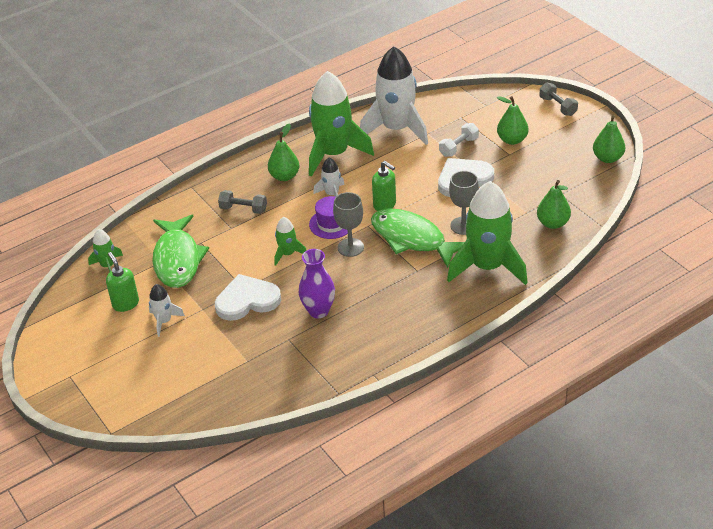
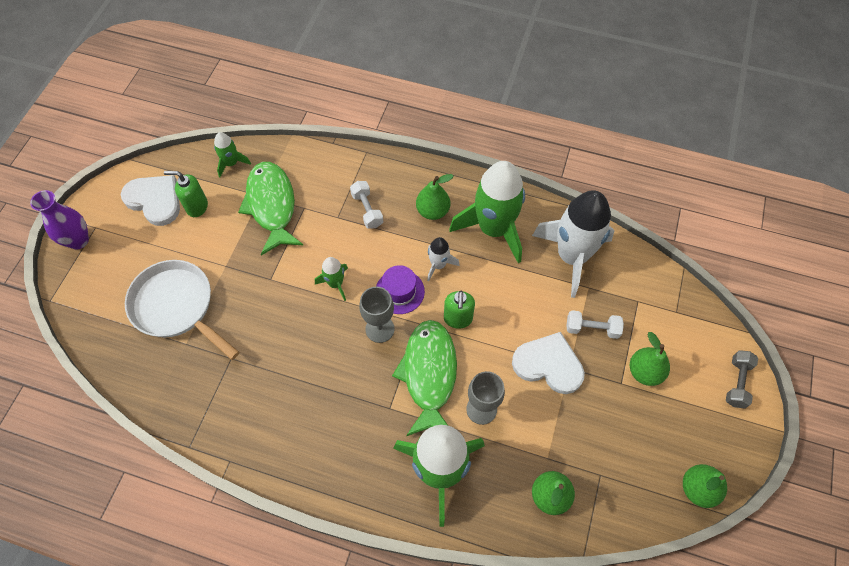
camera: 50 degrees right, 20 degrees up
green soap dispenser [106,252,139,312] -> green soap dispenser turned 105 degrees counterclockwise [164,171,208,217]
white rocket [149,284,185,337] -> none
green fish [152,214,209,288] -> green fish turned 120 degrees clockwise [238,162,304,255]
white heart [215,274,281,321] -> white heart moved to [121,175,180,226]
grey dumbbell [218,190,267,214] -> white dumbbell [350,181,383,229]
purple vase [299,249,335,318] -> purple vase moved to [30,190,89,249]
none -> white pan [125,260,239,360]

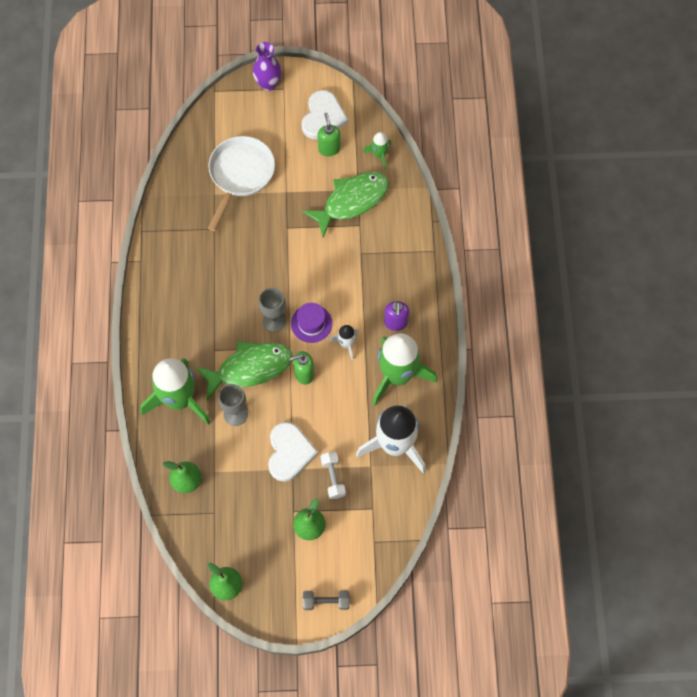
camera: 70 degrees right, 5 degrees up
green rocket [315,257,348,301] -> none
white dumbbell [350,181,383,229] -> none
green pear [416,174,453,220] -> purple soap dispenser [384,301,409,331]

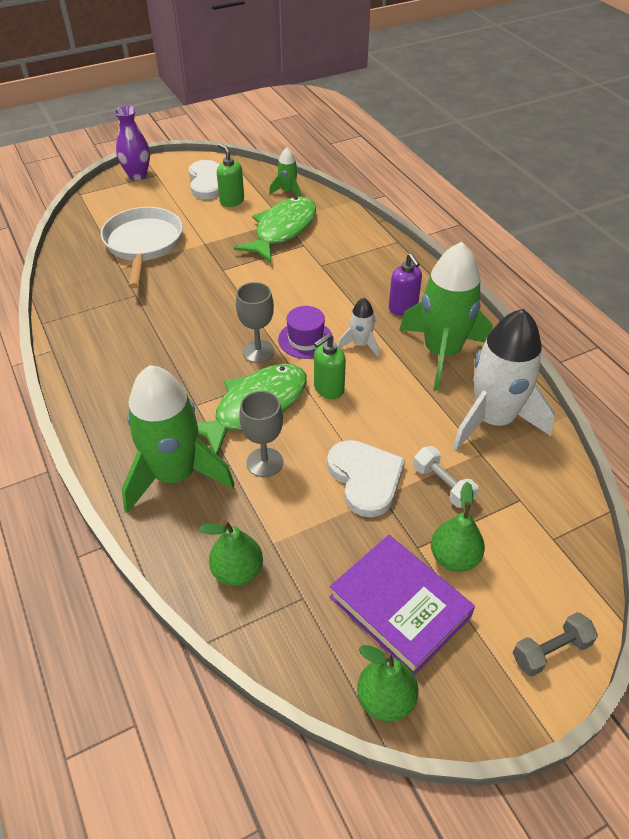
camera: 25 degrees left, 20 degrees down
none -> purple book [329,535,475,675]

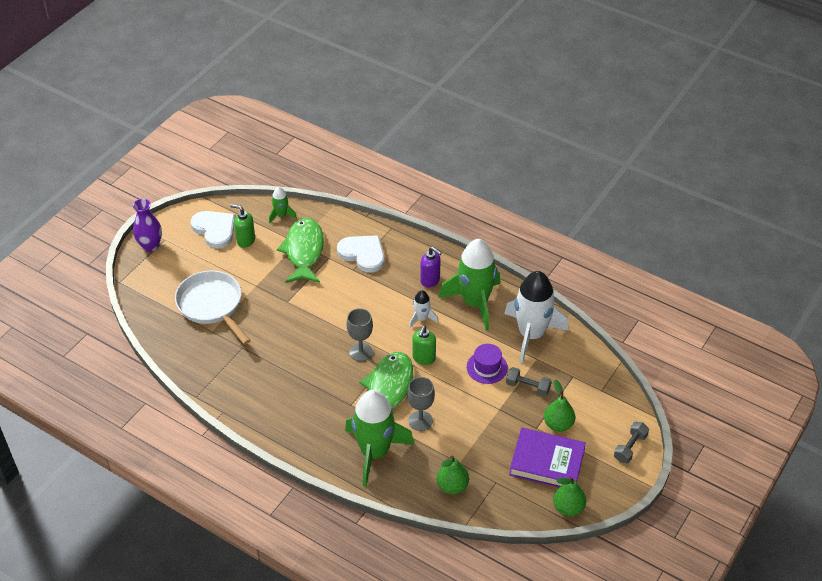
camera: 30 degrees left, 0 degrees up
purple hat [278,306,334,359] -> purple hat moved to [467,344,508,384]
white heart [327,440,405,517] -> white heart moved to [337,235,384,273]
white dumbbell [413,446,479,508] -> grey dumbbell [506,367,551,396]

